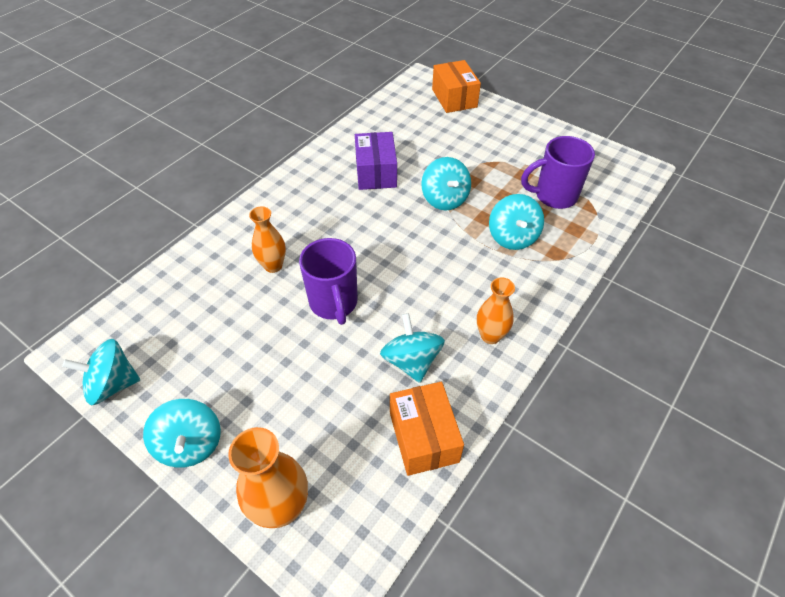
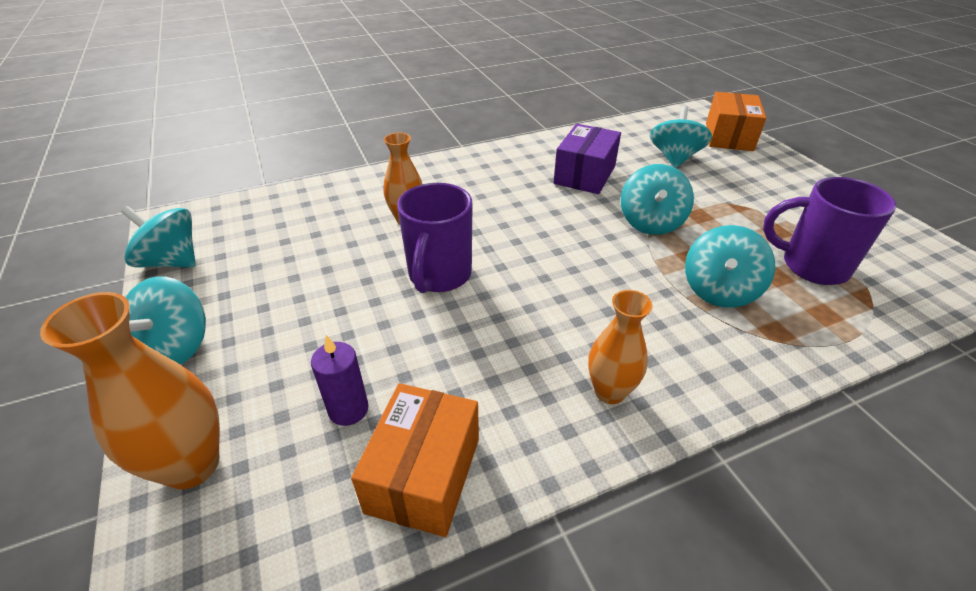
camera: 30 degrees right, 10 degrees down
turquoise spinning top [380,313,445,383] -> turquoise spinning top moved to [650,106,712,168]
none -> purple candle [311,335,369,426]

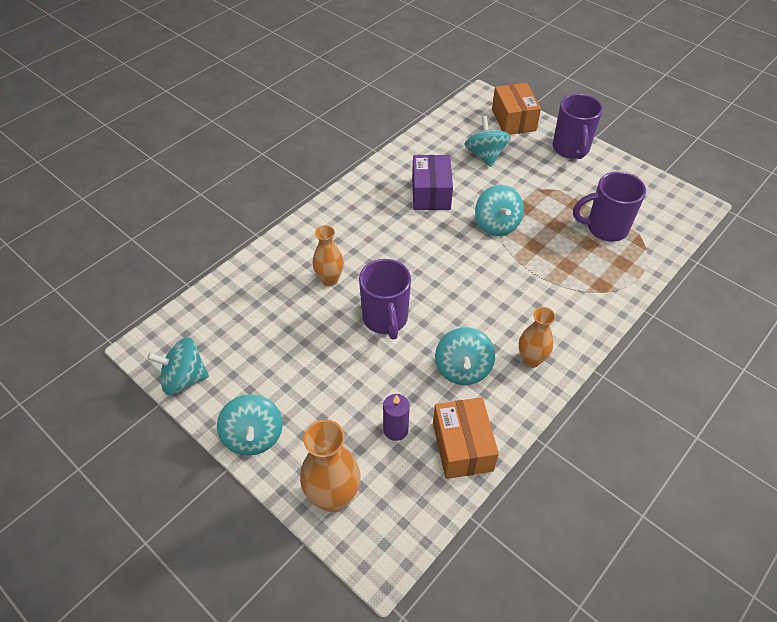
camera: 25 degrees left, 10 degrees up
turquoise spinning top [685,225,775,308] -> turquoise spinning top moved to [435,327,495,385]
none -> purple mug [552,94,603,159]

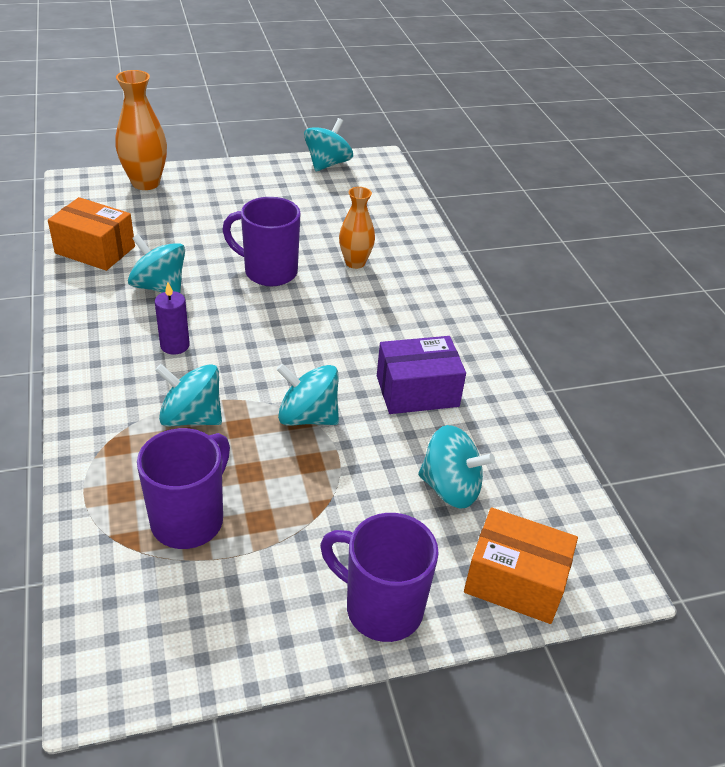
camera: 120 degrees right, 10 degrees down
turquoise spinning top [217,394,283,456] -> turquoise spinning top moved to [155,364,222,427]
purple candle [383,394,410,441] -> purple candle moved to [155,282,190,355]
purple box [412,155,453,210] -> purple box turned 45 degrees counterclockwise [377,336,466,414]
orange vase [519,307,556,368] -> none

